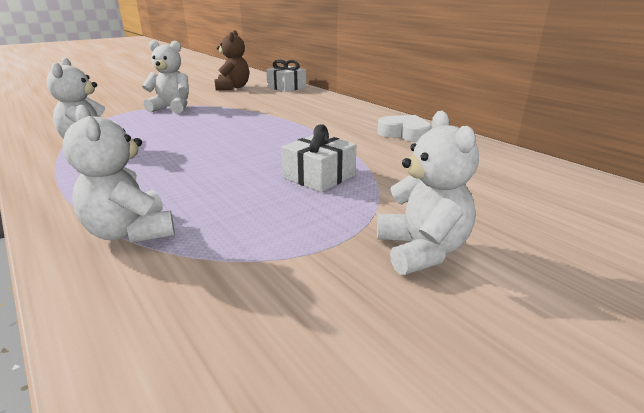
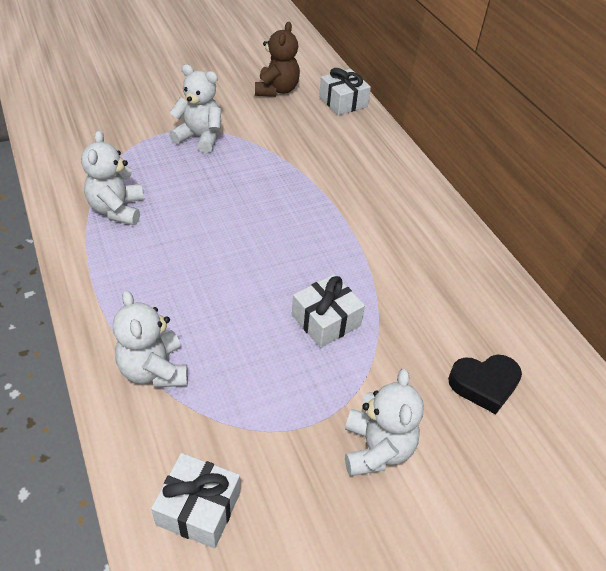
camera: 10 degrees right, 20 degrees up
white heart [378,115,432,142] -> none
none -> white gift [151,453,241,549]
none -> black heart [448,355,522,414]

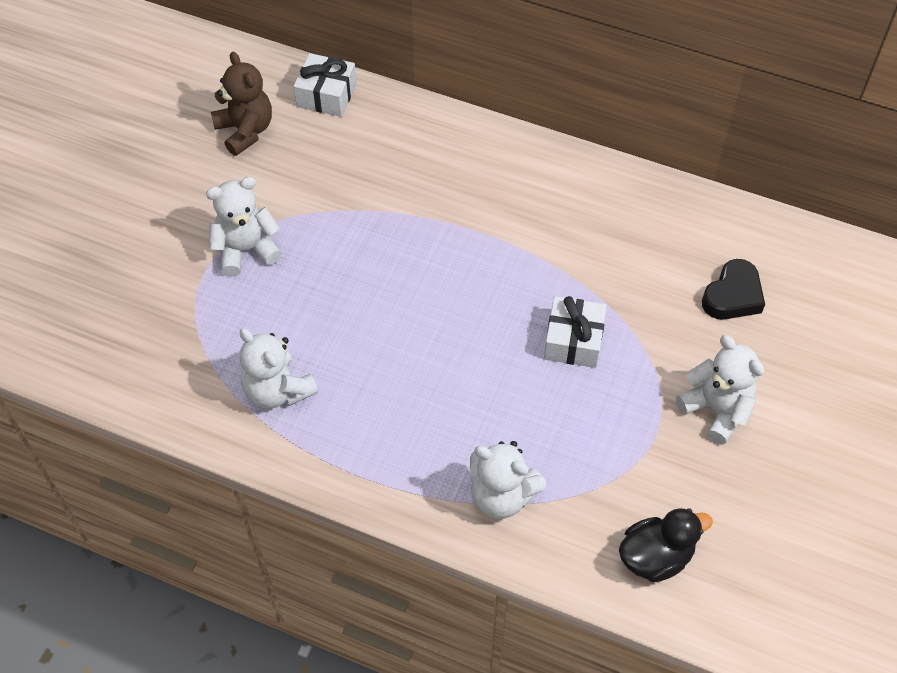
camera: 40 degrees left, 10 degrees up
white gift [151,453,241,549] -> black duck [619,508,713,582]

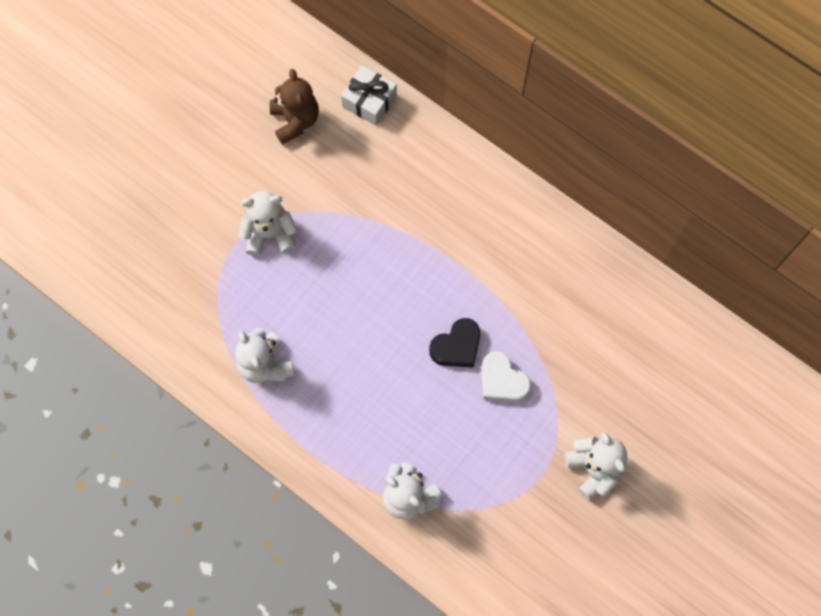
camera: 15 degrees right, 15 degrees up
white gift [544,296,607,368] -> white heart [481,351,531,402]
black duck [619,508,713,582] -> none
black heart [702,259,765,320] -> black heart moved to [429,318,480,368]

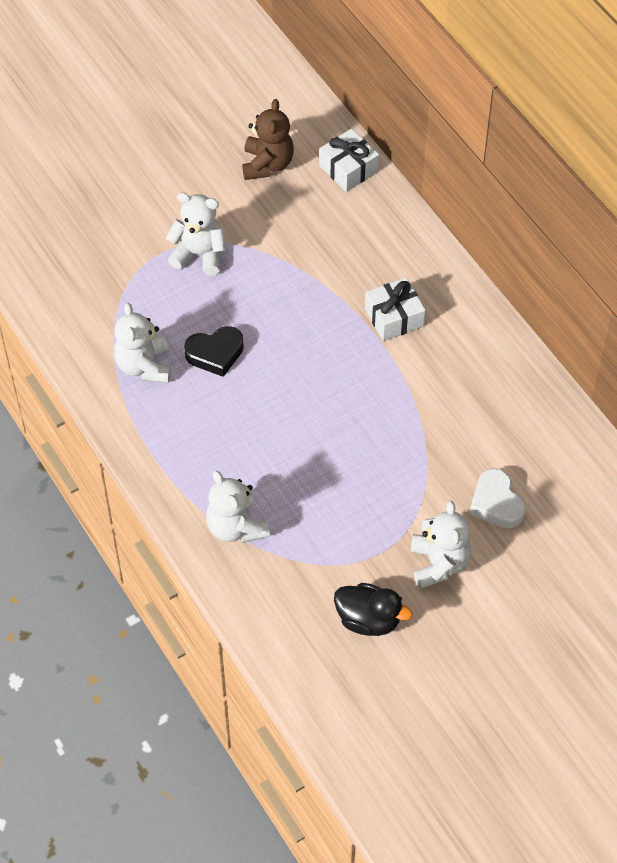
camera: 20 degrees right, 15 degrees down
black heart [429,318,480,368] -> black heart moved to [184,326,244,377]
white heart [481,351,531,402] -> white heart moved to [470,468,526,528]
none -> black duck [334,583,412,636]
none -> white gift [365,278,426,341]

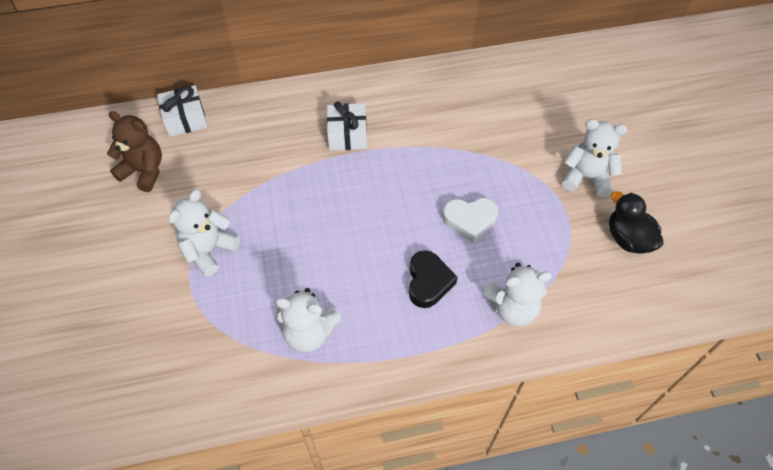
camera: 70 degrees left, 0 degrees up
black heart [184,326,244,377] -> black heart moved to [409,250,458,308]
black duck [334,583,412,636] -> black duck turned 75 degrees counterclockwise [609,191,664,254]
white heart [470,468,526,528] -> white heart moved to [442,198,498,243]

